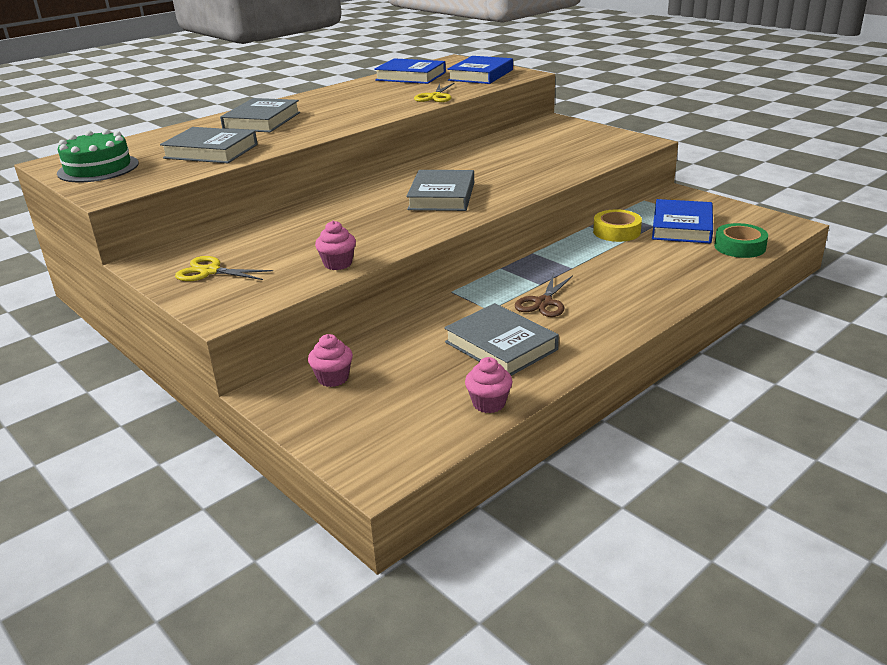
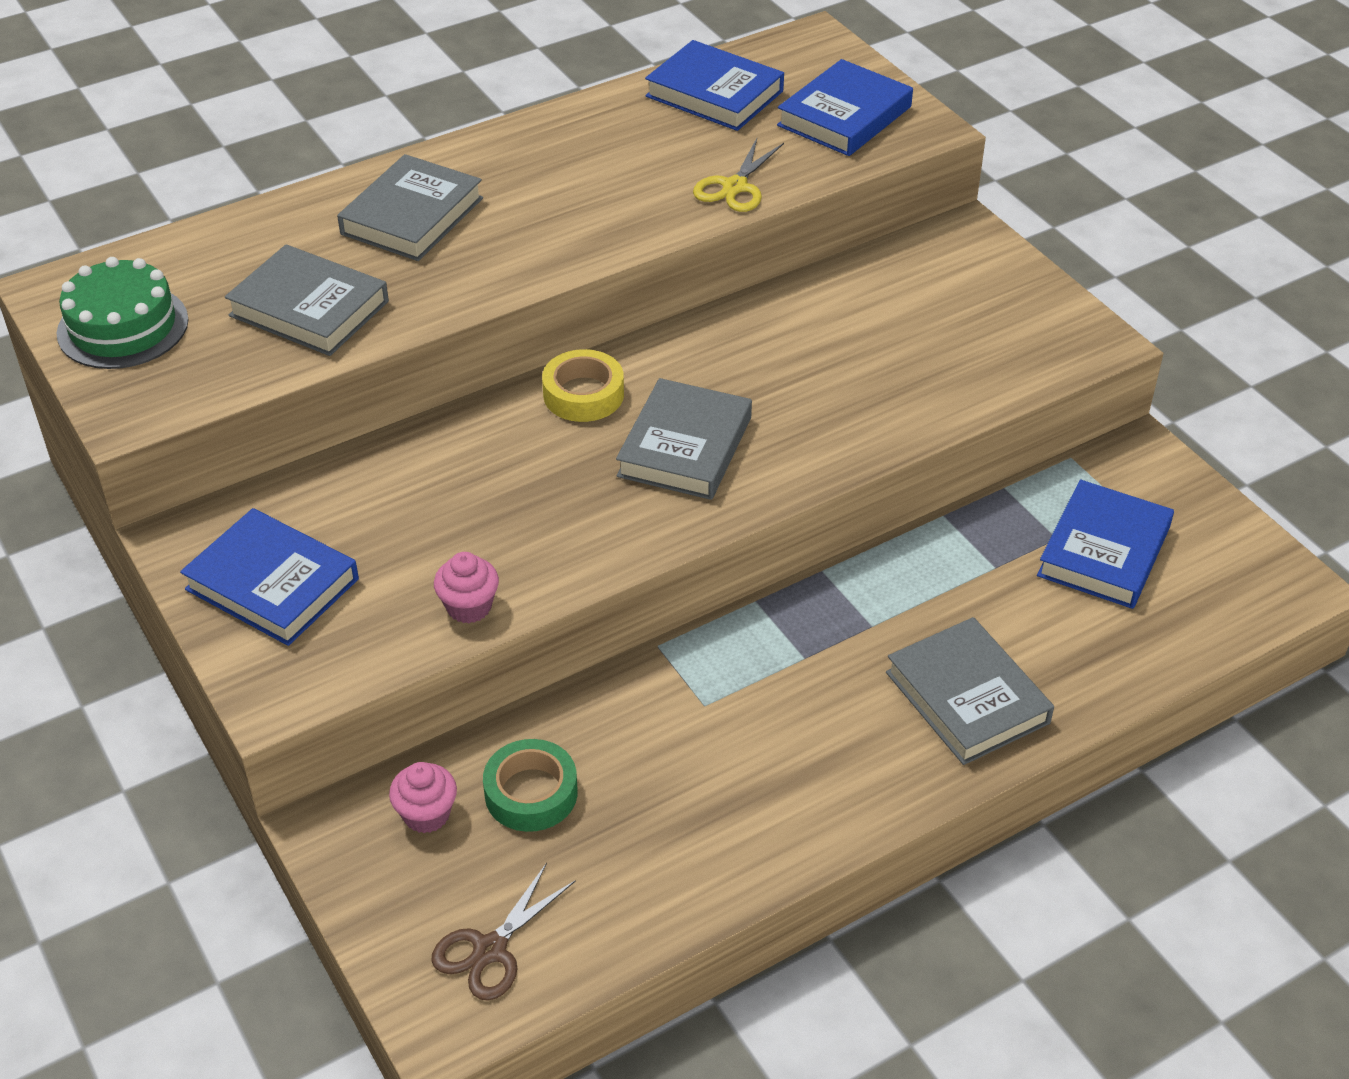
camera: 10 degrees right, 15 degrees up
yellow scissors [175,256,273,281] -> blue book [180,508,359,646]
grey book [444,303,559,376] -> grey book moved to [886,617,1054,765]
pink cupcake [465,357,513,413] -> none
brown scissors [515,273,573,317] -> brown scissors moved to [431,863,576,1001]
yellow tape [593,209,642,242] -> yellow tape moved to [542,349,624,422]
green tape [714,223,768,258] -> green tape moved to [483,739,578,832]

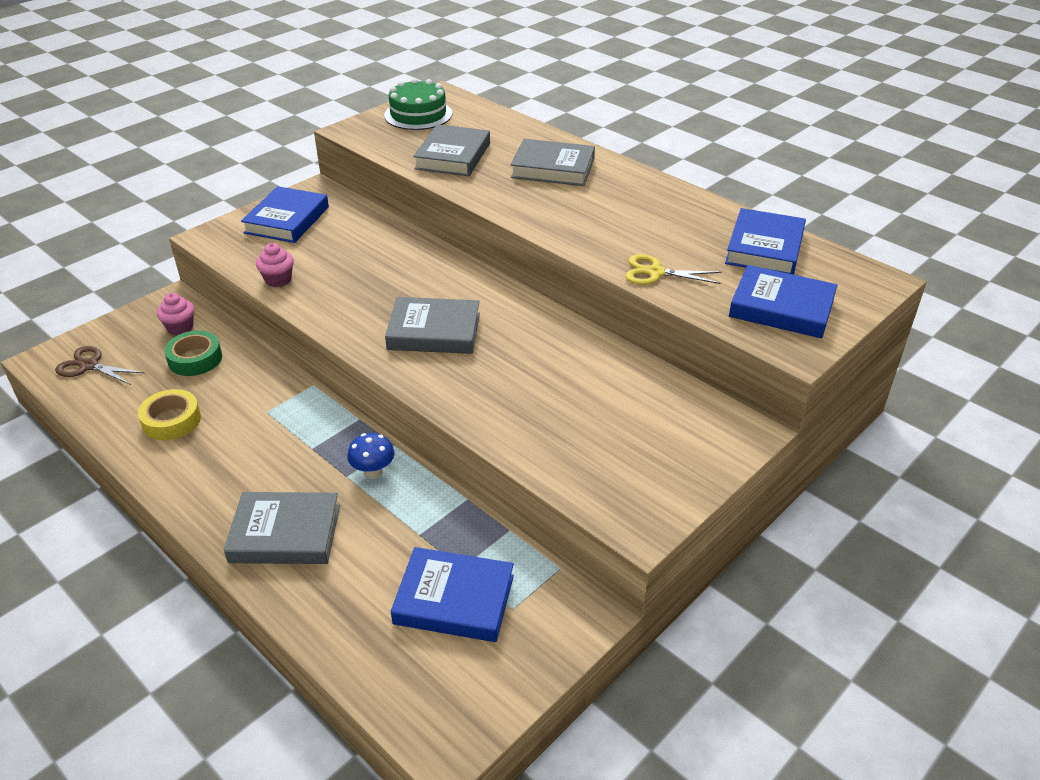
camera: 75 degrees right, 5 degrees down
yellow tape [542,349,624,422] -> yellow tape moved to [138,389,201,440]
grey book [886,617,1054,765] -> grey book turned 45 degrees clockwise [224,492,340,564]
none -> blue mushroom [347,433,394,479]

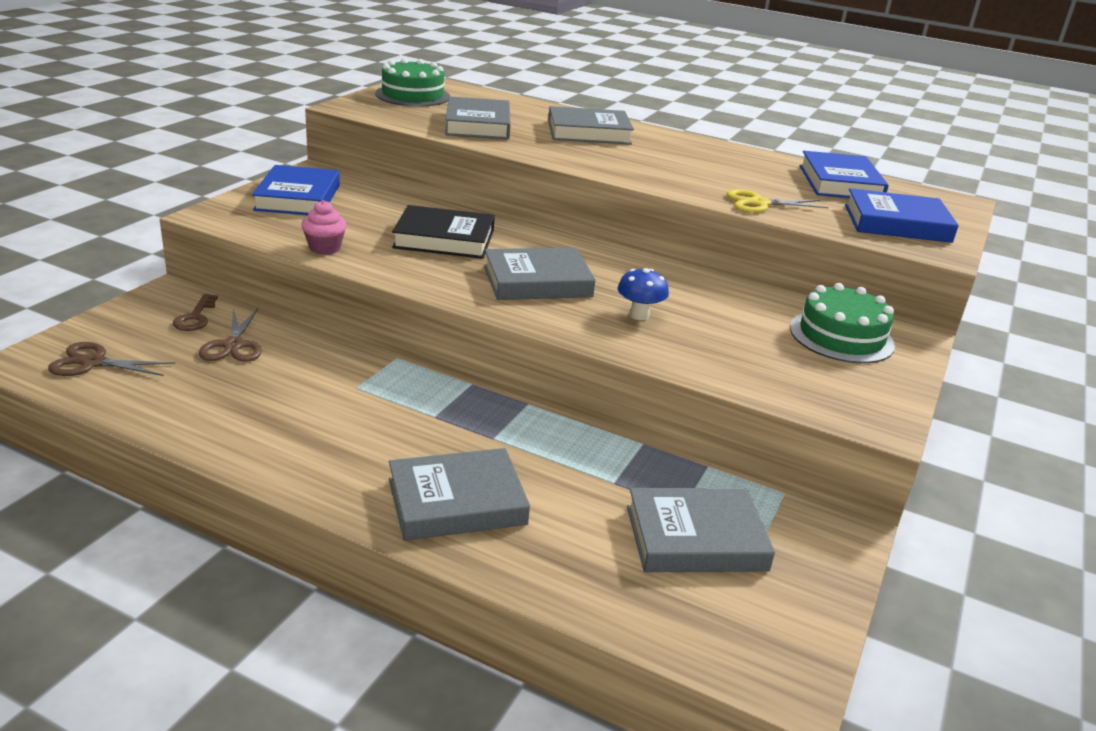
camera: 20 degrees left, 10 degrees down
yellow tape [138,389,201,440] -> none
pink cupcake [157,293,194,335] -> brown key [173,294,218,331]
green tape [164,330,222,376] -> brown scissors [199,308,262,361]
blue mushroom [347,433,394,479] -> blue mushroom moved to [617,268,669,320]
blue book [391,547,514,642] -> grey book [627,488,775,572]
none -> black book [392,205,495,259]
none -> green cake [790,283,895,363]

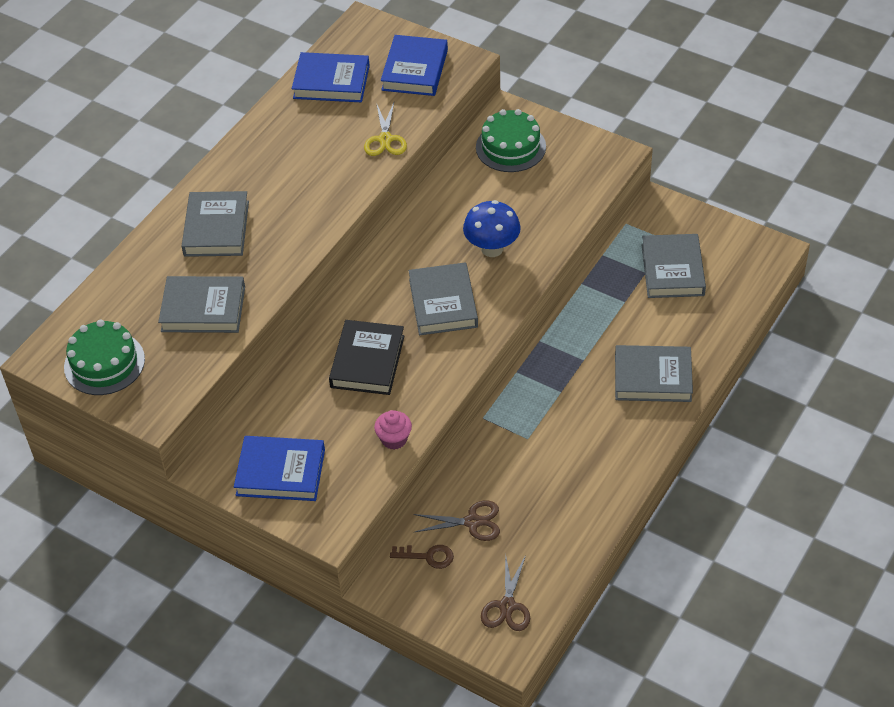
camera: 80 degrees left, 20 degrees up
grey book [389,448,530,541] -> grey book turned 75 degrees counterclockwise [615,345,693,402]
blue mushroom [617,268,669,320] -> blue mushroom [463,200,521,257], size x1.54

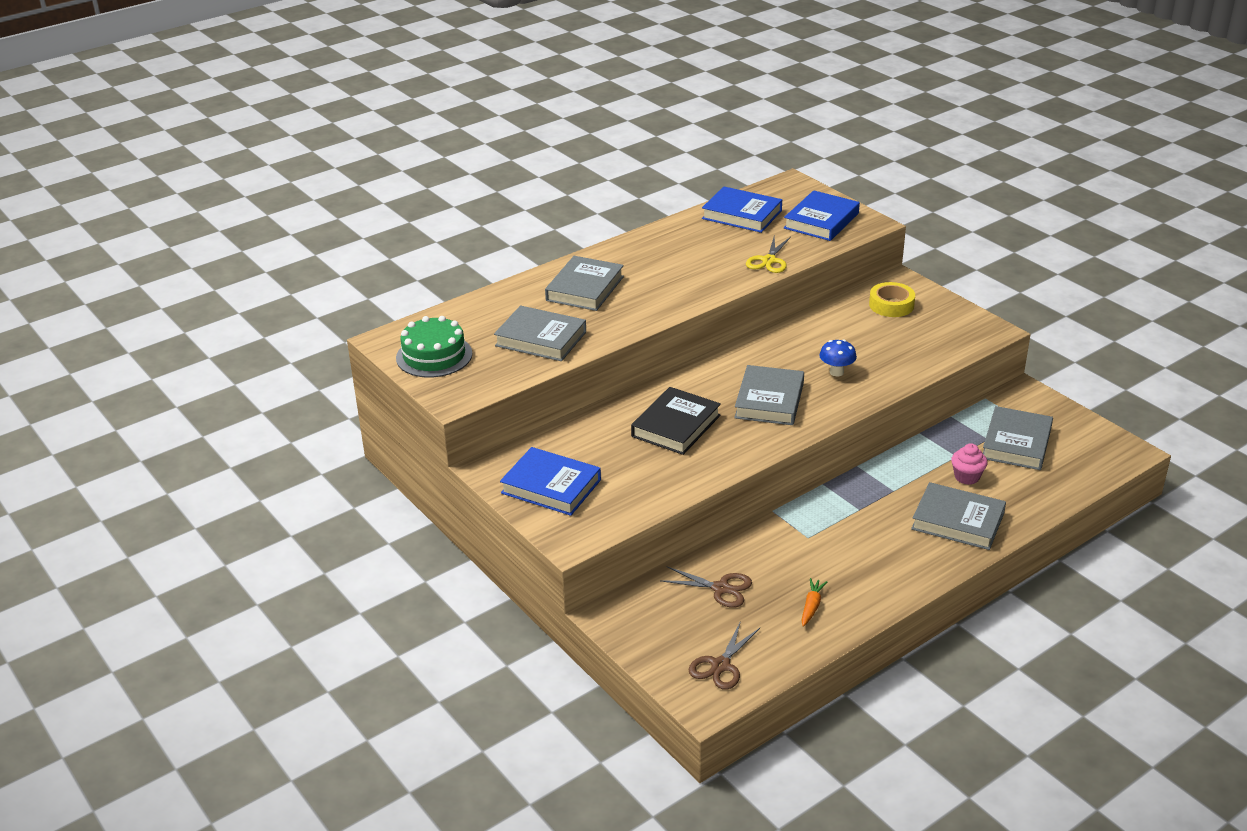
camera: 20 degrees right, 15 degrees down
pink cupcake [374,410,412,450] -> pink cupcake moved to [951,443,988,485]
brown key [390,545,454,569] -> none
blue mushroom [463,200,521,257] -> blue mushroom [820,340,857,376], size x0.65
green cake [476,109,546,172] -> yellow tape [869,282,915,317]
none -> orange carrot [801,578,827,627]

